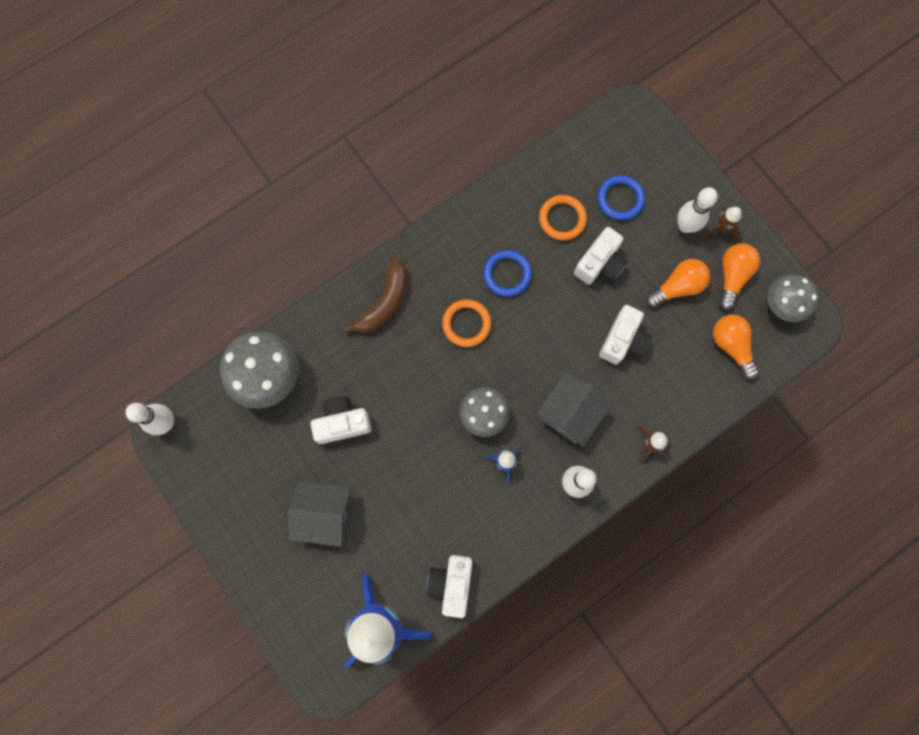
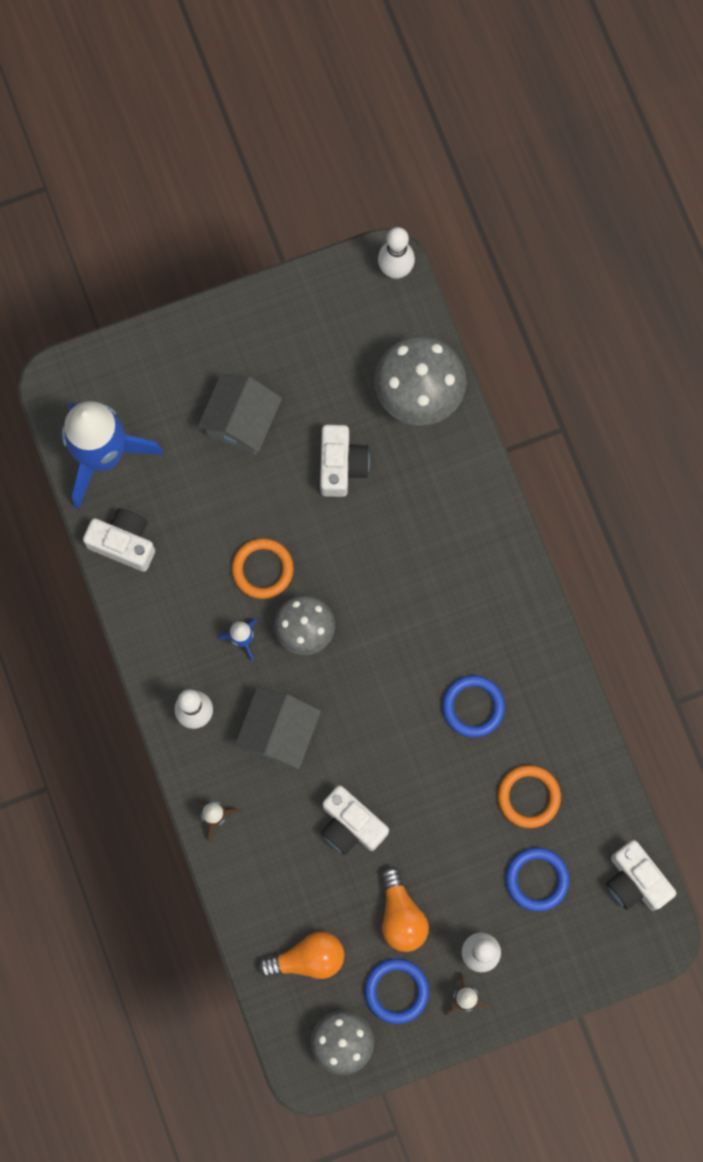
camera: 105 degrees right, 0 degrees up
brown banana [343,257,407,333] -> none
orange ring [442,299,492,347] -> orange ring moved to [232,538,294,599]
grey house [536,373,611,447] -> grey house turned 60 degrees clockwise [235,687,321,769]
white camera [574,227,627,285] -> white camera moved to [606,840,676,911]
orange light bulb [719,243,760,310] -> blue ring [365,958,429,1024]

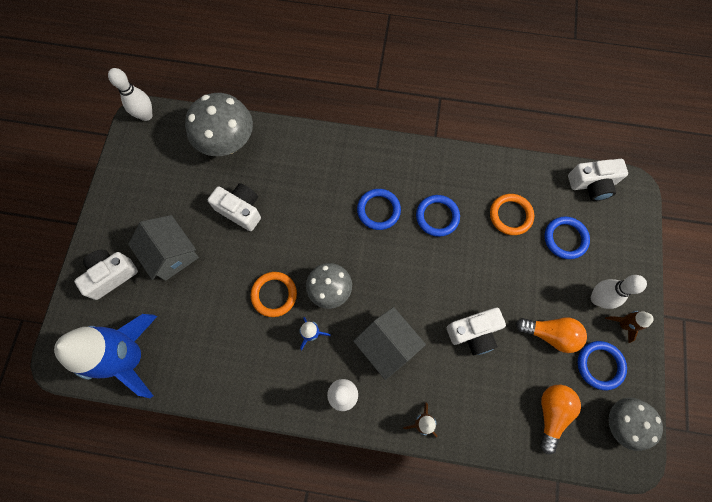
camera: 60 degrees left, 5 degrees down
white camera [83,509,155,572] -> white camera moved to [74,250,138,300]
none -> blue ring [357,189,401,230]

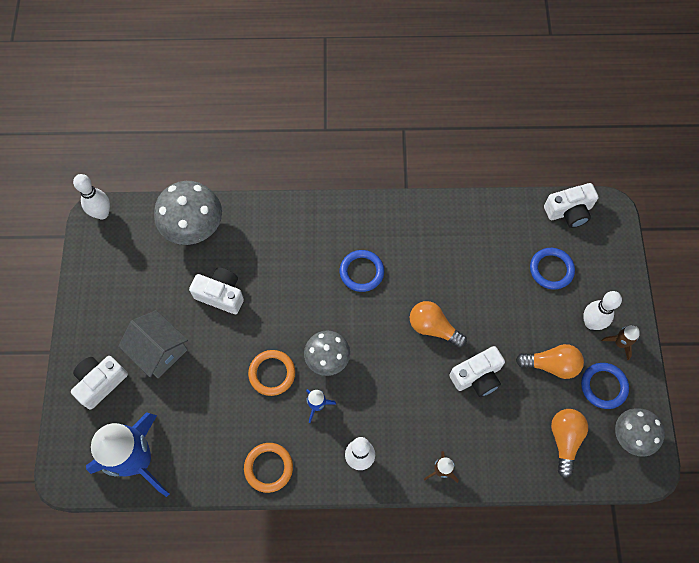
camera: 10 degrees left, 5 degrees down
grey house [353,307,426,380] -> none
blue ring [416,195,460,237] -> none
orange ring [490,194,534,235] -> orange ring moved to [244,443,293,493]
none -> orange light bulb [410,301,467,348]

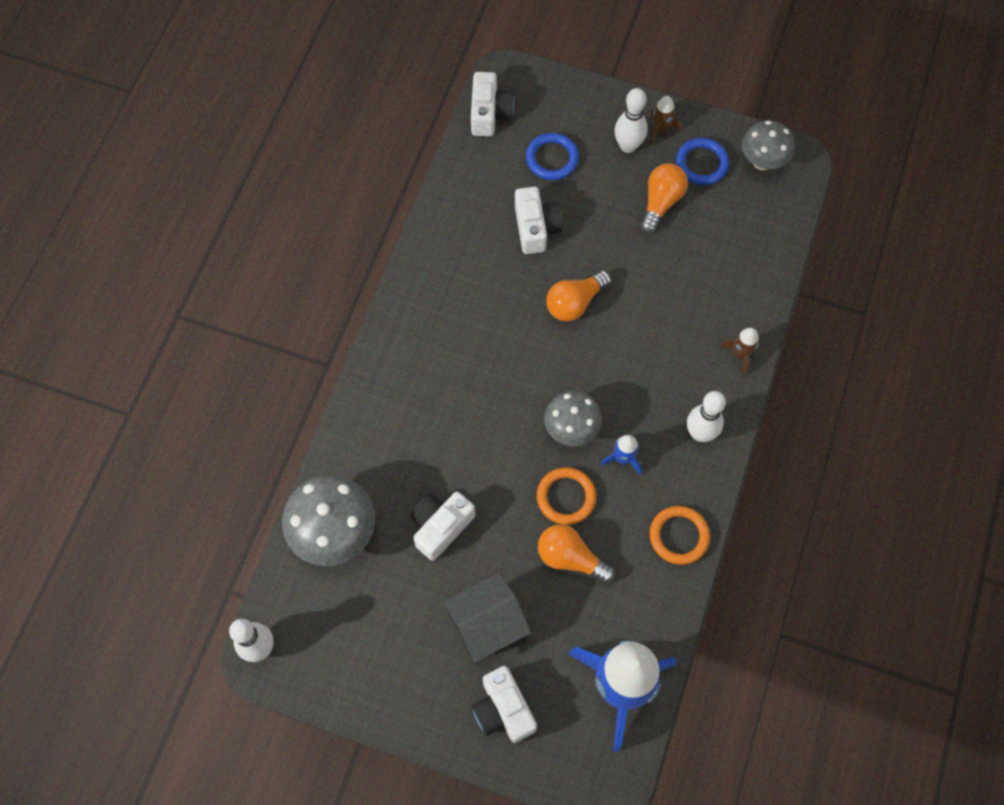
camera: 70 degrees left, 0 degrees up
blue ring [340,250,384,292] -> none
white camera [449,346,505,397] -> white camera moved to [515,187,562,254]
orange light bulb [551,409,588,478] -> orange light bulb moved to [538,524,615,583]

